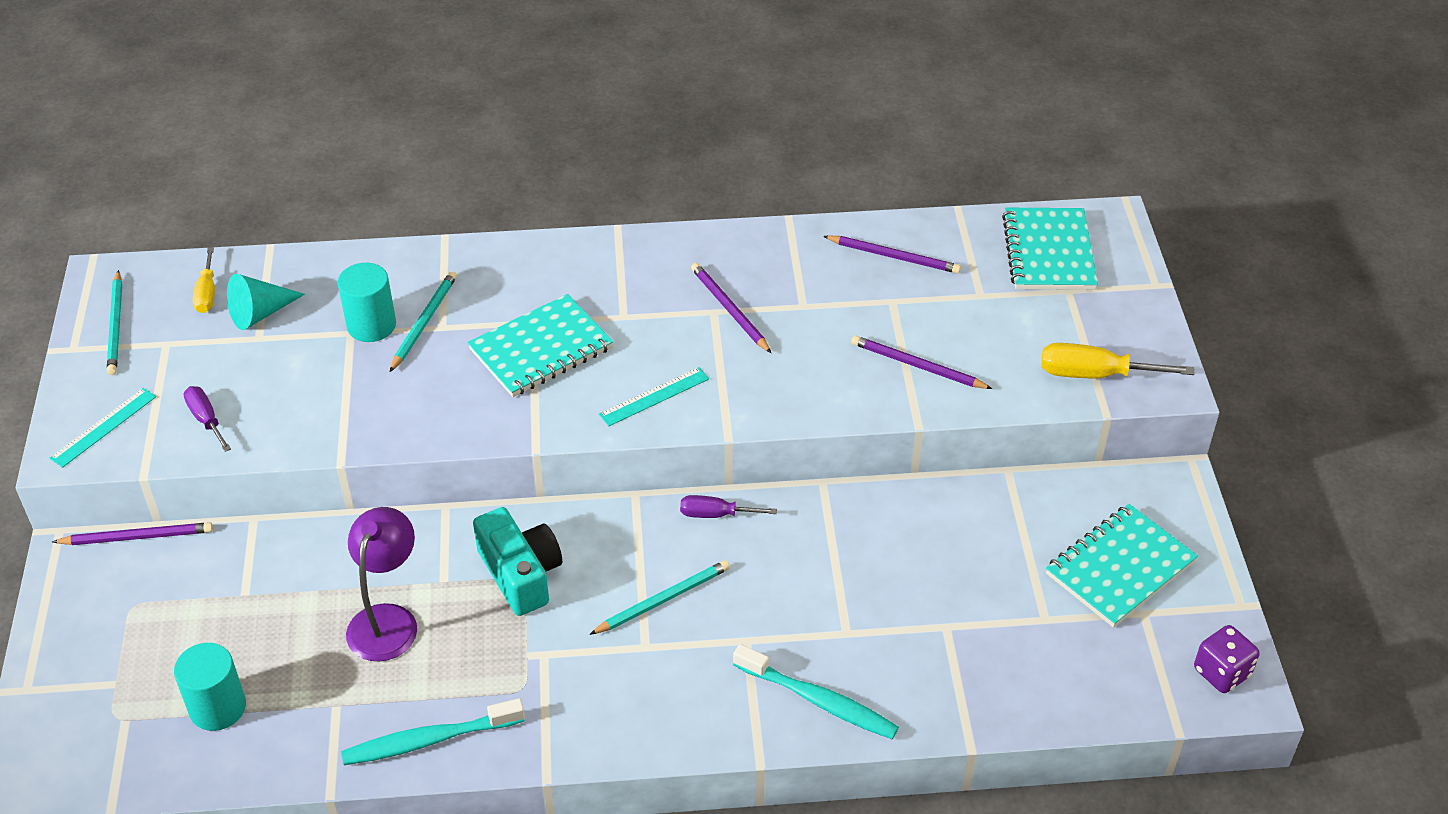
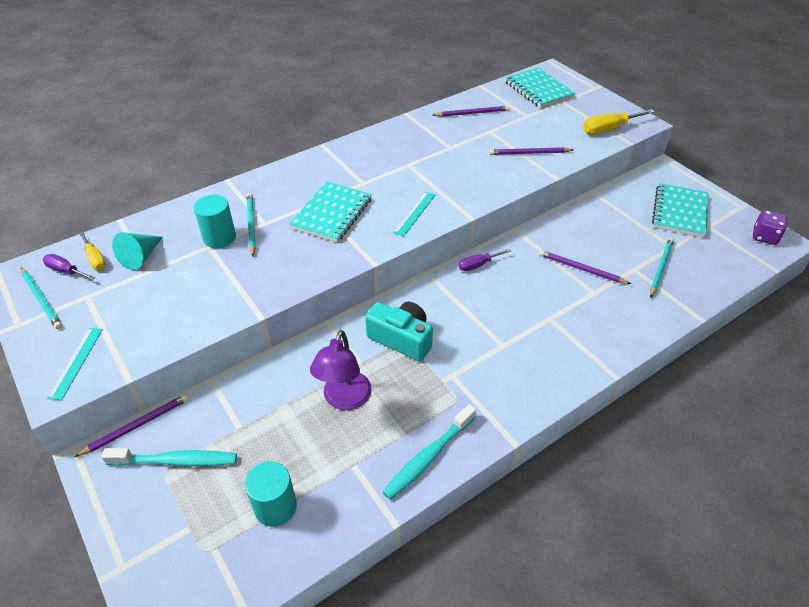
camera: 30 degrees left, 0 degrees up
purple screwdriver [184,386,231,452] -> purple screwdriver moved to [43,254,95,280]
purple lamp [346,507,417,662] -> purple lamp turned 150 degrees counterclockwise [310,330,372,410]
turquoise pencil [589,560,730,635] -> turquoise pencil moved to [650,238,674,298]
purple pencil [691,263,771,353] -> purple pencil moved to [539,250,631,284]
turquoise toothbrush [733,644,899,739] -> turquoise toothbrush moved to [101,448,237,466]

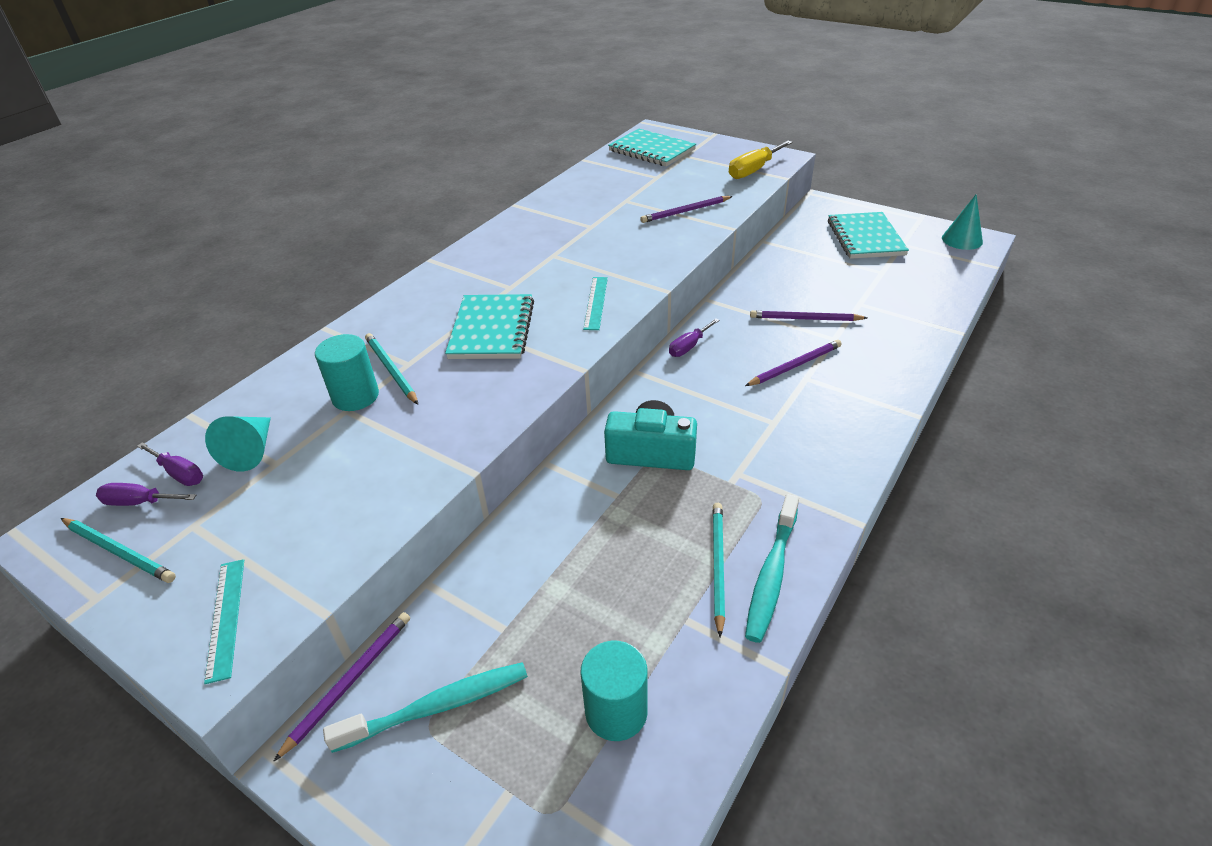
camera: 20 degrees left, 5 degrees down
yellow screwdriver [79,232,106,270] -> purple screwdriver [137,442,203,486]
purple lamp [310,330,372,410] -> none
purple pencil [433,106,510,117] -> purple pencil moved to [745,340,842,386]
turquoise pencil [650,238,674,298] -> turquoise pencil moved to [712,503,725,637]
purple dice [753,210,787,245] -> turquoise cone [942,194,983,250]

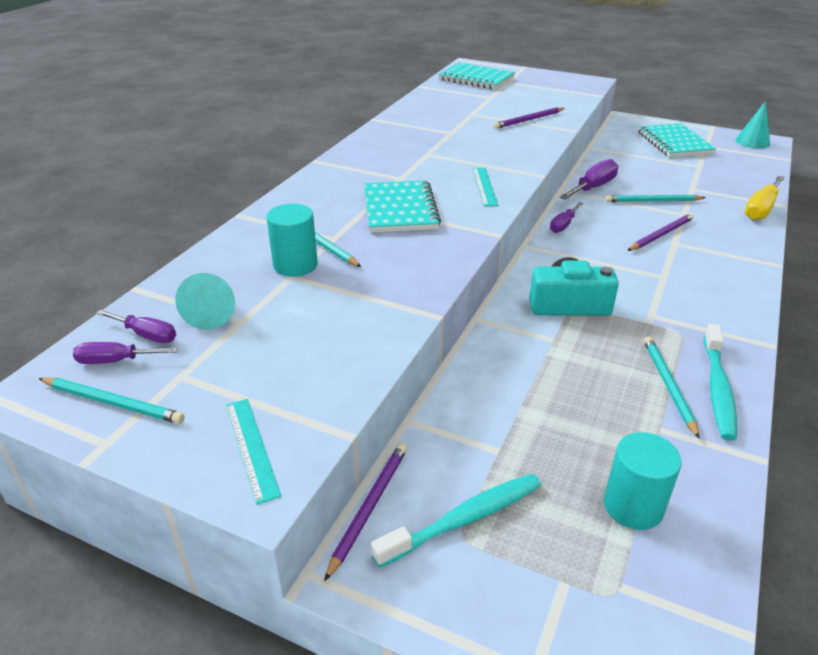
camera: 10 degrees left, 5 degrees down
yellow screwdriver [729,140,793,179] -> yellow screwdriver moved to [744,176,785,220]
purple pencil [750,310,867,321] -> turquoise pencil [606,195,706,202]
none -> purple screwdriver [560,159,618,200]

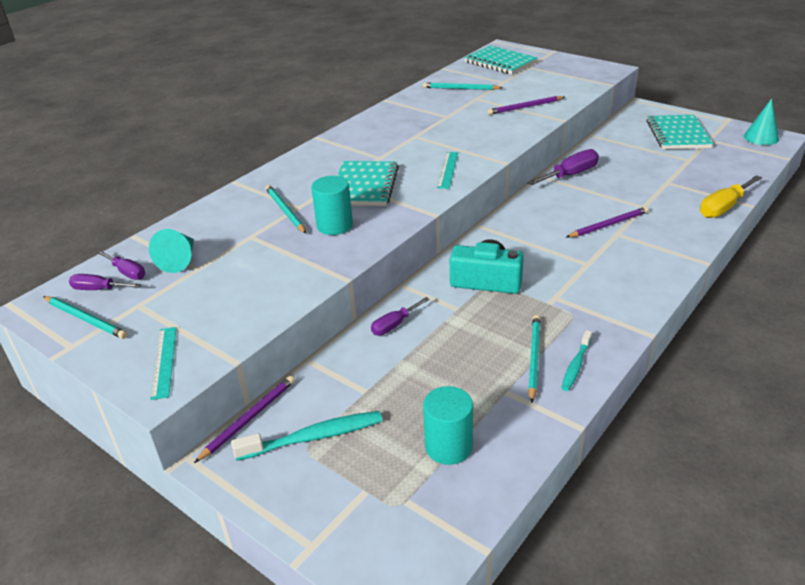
camera: 15 degrees right, 0 degrees up
turquoise cylinder [266,204,318,277] -> turquoise cylinder moved to [311,176,353,235]
purple screwdriver [550,202,584,233] -> purple screwdriver moved to [371,297,429,336]
turquoise pencil [606,195,706,202] -> turquoise pencil moved to [423,83,503,90]
turquoise toothbrush [704,324,737,441] -> turquoise toothbrush [561,330,592,391], size x0.62

